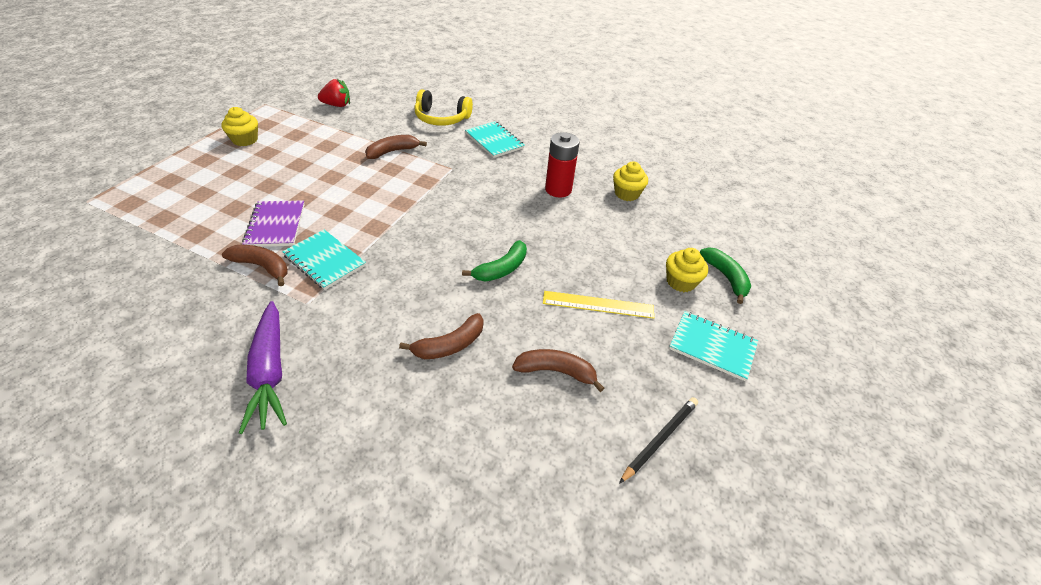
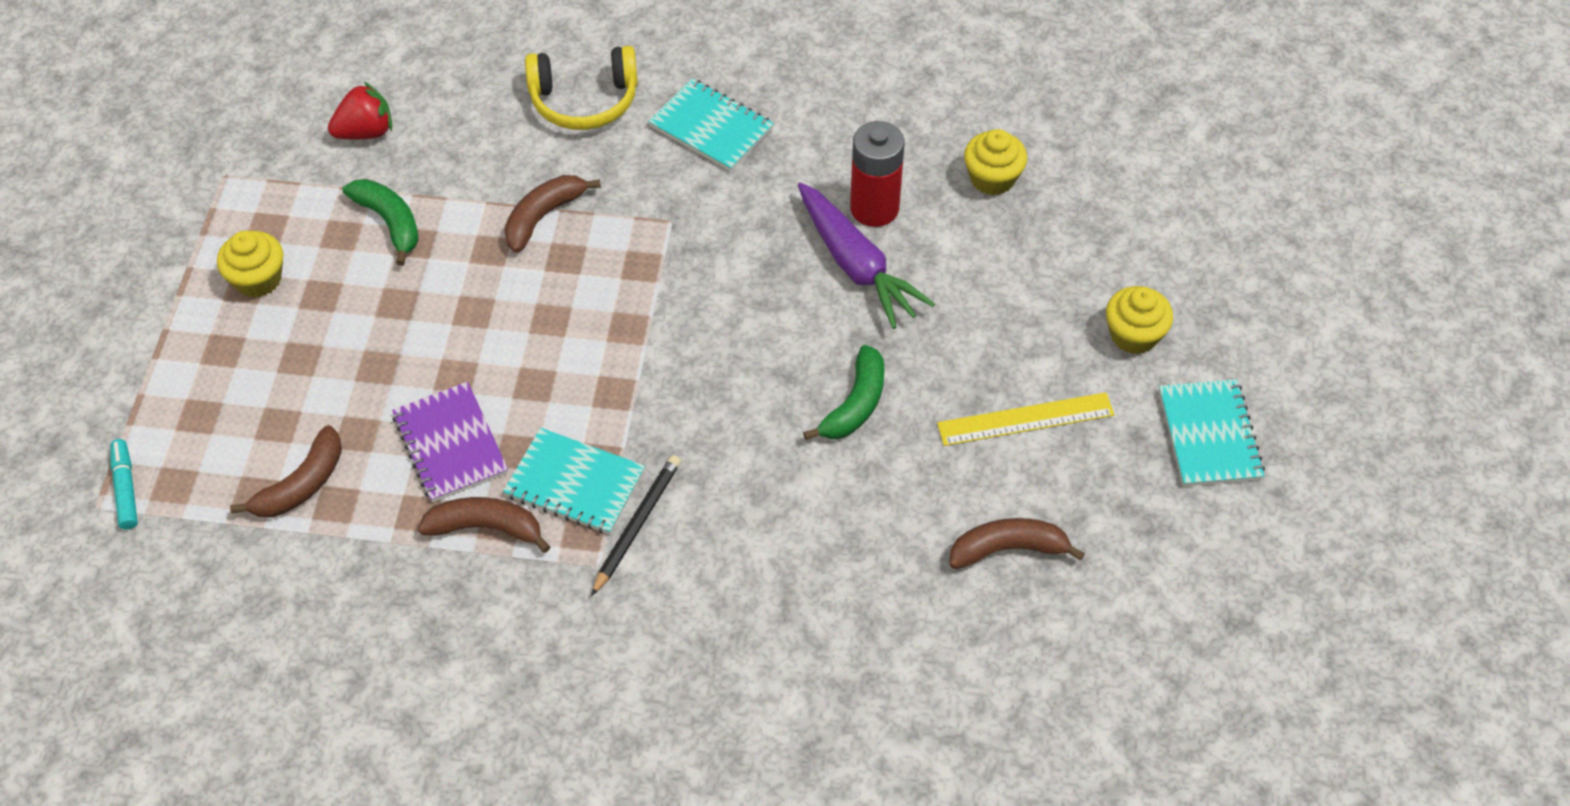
camera: 15 degrees left, 10 degrees up
purple carrot [239,301,287,434] -> purple carrot moved to [798,183,935,329]
brown banana [399,313,483,359] -> brown banana moved to [230,425,342,518]
black pencil [619,397,698,484] -> black pencil moved to [591,455,681,596]
turquoise notebook [669,311,758,381] -> turquoise notebook turned 75 degrees clockwise [1159,379,1265,487]
green banana [700,247,751,304] -> green banana moved to [343,179,419,266]
none -> turquoise marker [110,439,138,530]

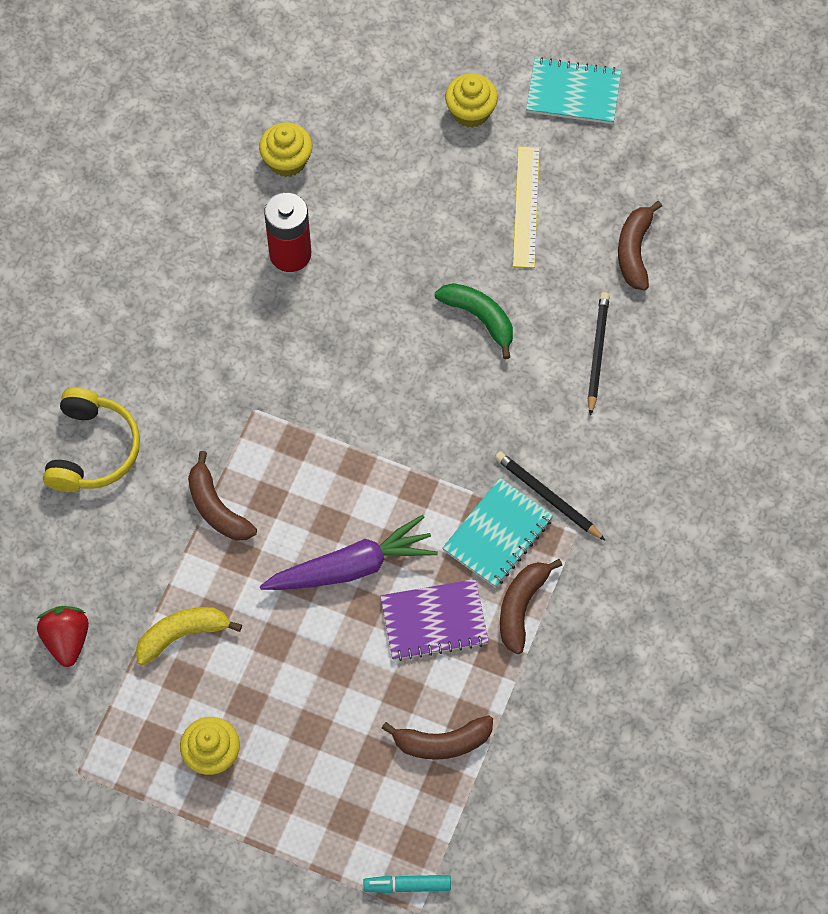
camera: 75 degrees left, 10 degrees up
brown banana [230,425,342,518] -> brown banana turned 120 degrees clockwise [382,716,493,760]
green banana [343,179,419,266] -> yellow banana [136,607,242,666]
turquoise notebook [648,78,774,172] -> none
purple carrot [798,183,935,329] -> purple carrot moved to [260,515,438,590]
none -> black pencil [588,292,610,416]

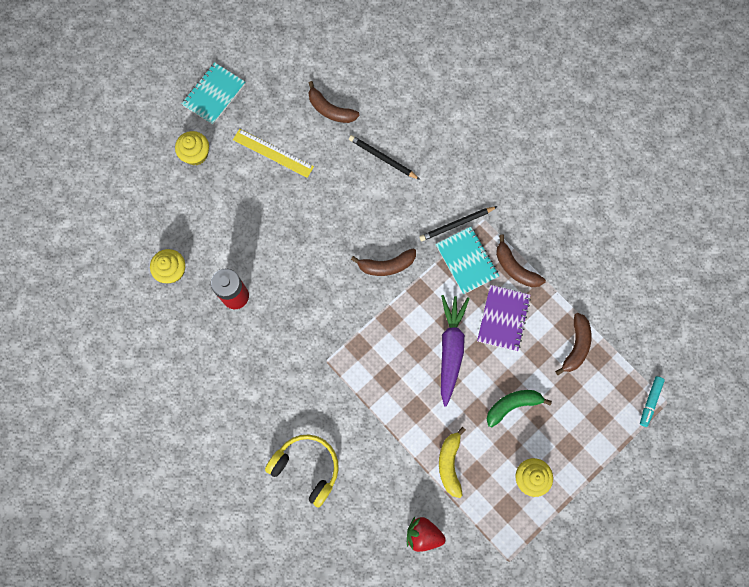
camera: 65 degrees left, 10 degrees up
brown banana [188,451,257,540] -> brown banana moved to [351,248,416,276]
green banana [435,283,513,359] -> green banana moved to [487,390,552,427]

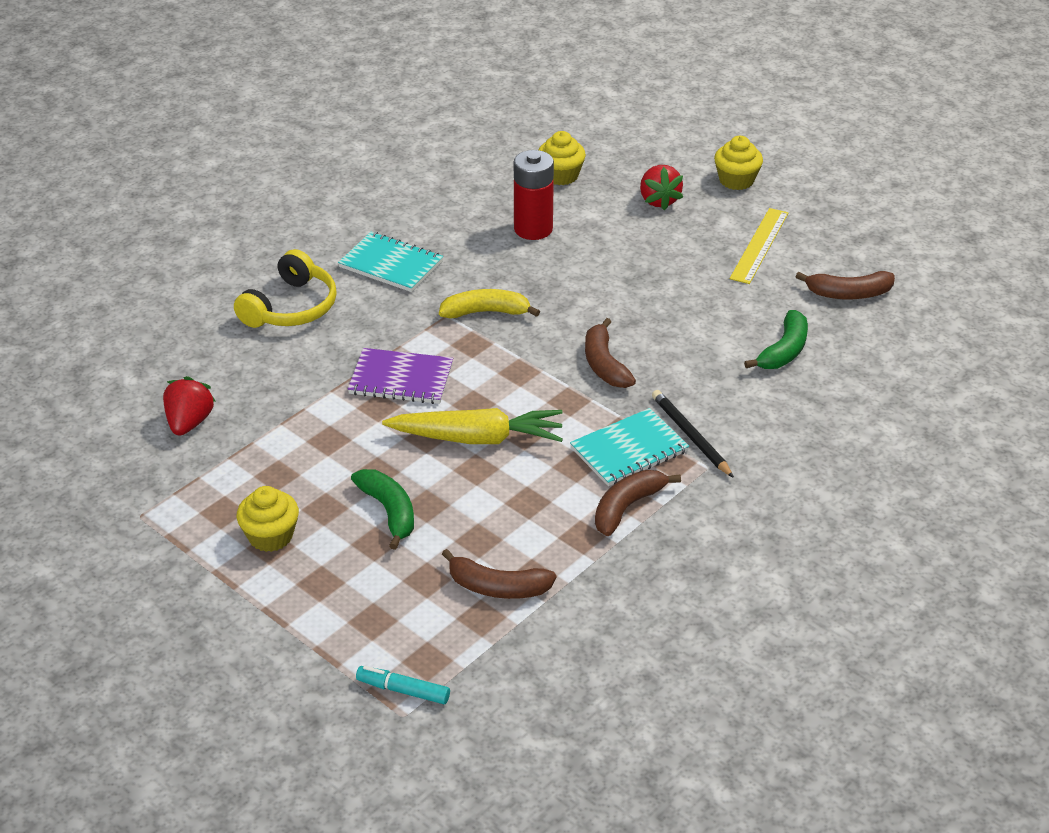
camera: 85 degrees right, 35 degrees down
turquoise notebook [181,63,246,125] -> turquoise notebook moved to [338,232,443,292]
brown banana [309,81,360,123] -> brown banana turned 120 degrees counterclockwise [796,271,895,299]
black pencil [349,135,420,180] -> green banana [744,310,808,369]
yellow banana [439,427,466,498] -> yellow banana moved to [439,289,540,319]
purple carrot [441,295,470,407] -> yellow carrot [382,408,563,444]
purple notebook [477,285,531,351] -> purple notebook moved to [348,348,453,404]
none -> red strawberry [640,165,683,211]

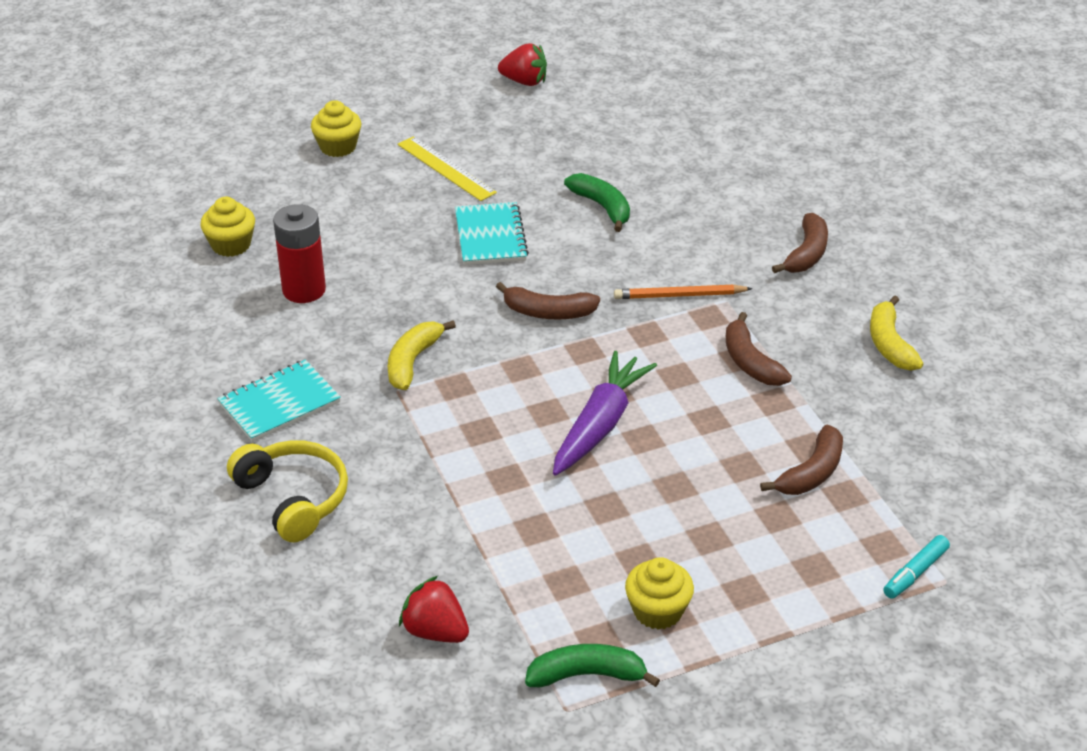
camera: 65 degrees left, 0 degrees up
purple notebook [348,348,453,404] -> none
green banana [351,469,414,550] -> green banana moved to [525,644,660,687]
yellow carrot [382,408,563,444] -> purple carrot [553,351,657,476]
turquoise notebook [570,408,689,486] -> turquoise notebook moved to [455,202,529,265]
red strawberry [640,165,683,211] -> red strawberry moved to [498,43,547,86]
black pencil [652,390,734,478] -> orange pencil [614,285,753,299]
brown banana [796,271,895,299] -> brown banana moved to [772,213,828,273]
none -> yellow banana [870,295,923,371]

